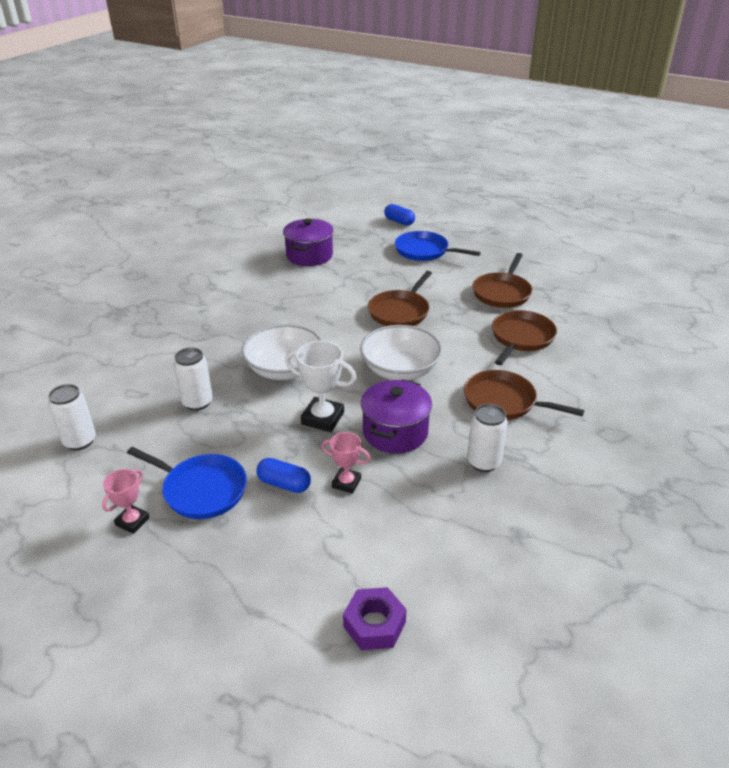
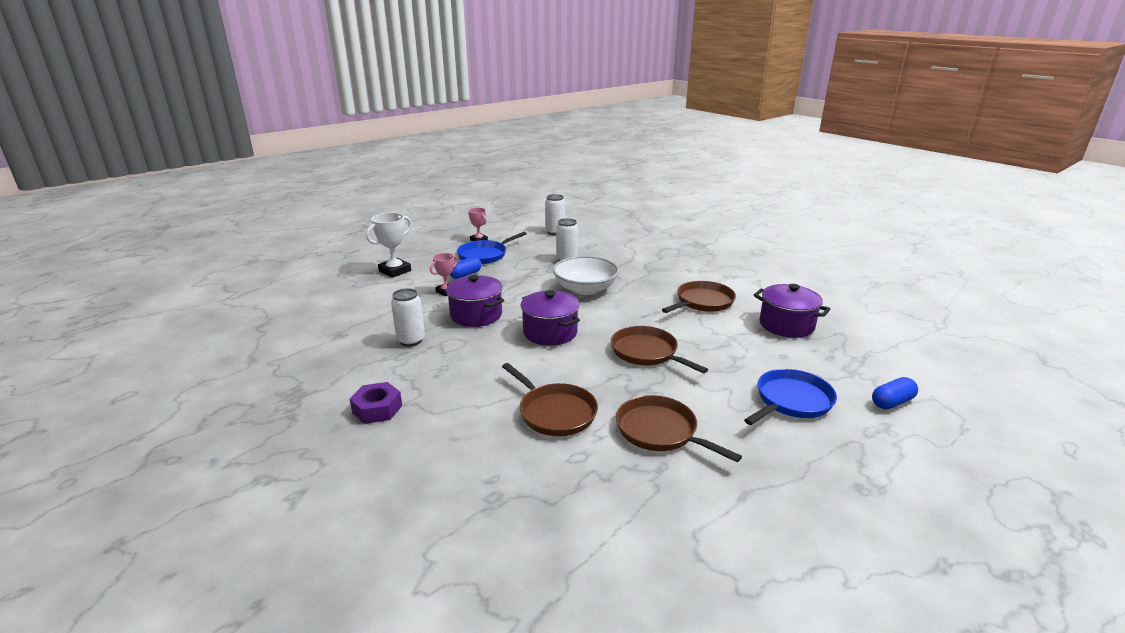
camera: 110 degrees right, 10 degrees down
white trophy [285,341,357,432] -> white trophy moved to [366,212,412,278]
purple nut [343,587,407,650] -> purple nut moved to [350,382,402,424]
white bowl [360,325,442,380] -> purple pot [520,290,580,346]
brown pan [464,370,584,420] -> brown pan moved to [662,281,736,313]

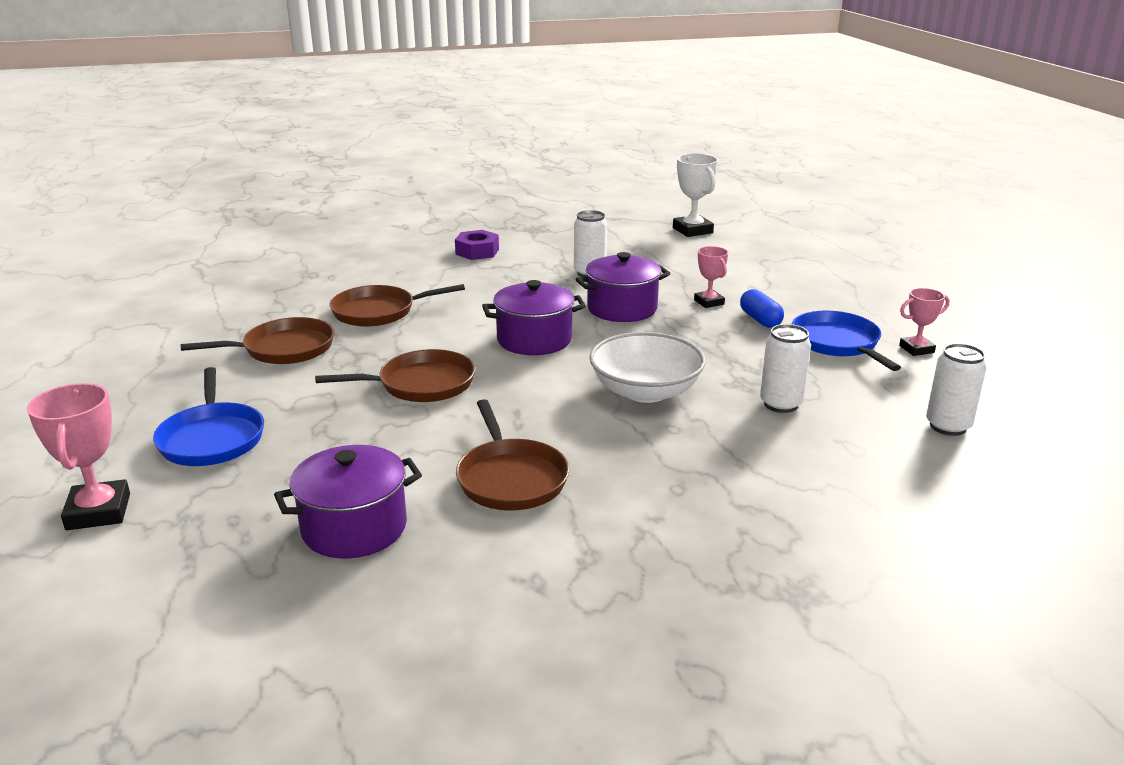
camera: 115 degrees right, 0 degrees up
white trophy [366,212,412,278] -> white trophy moved to [673,153,718,237]
blue capsule [872,377,918,409] -> pink trophy [27,383,130,530]

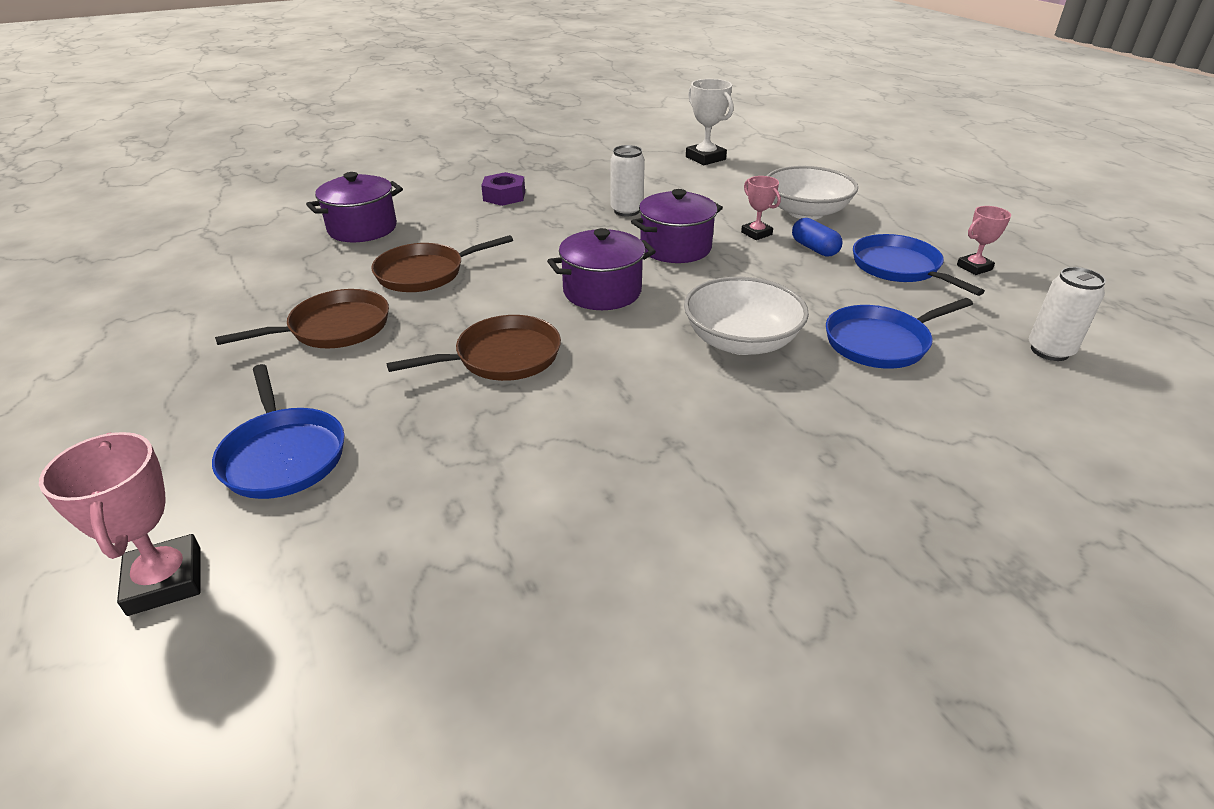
camera: 10 degrees left, 10 degrees up
purple pot [274,445,422,558] -> purple pot moved to [306,172,403,242]
brown pan [456,399,569,511] -> none
white can [760,324,811,413] -> blue pan [826,298,973,369]
none -> white bowl [766,166,858,220]

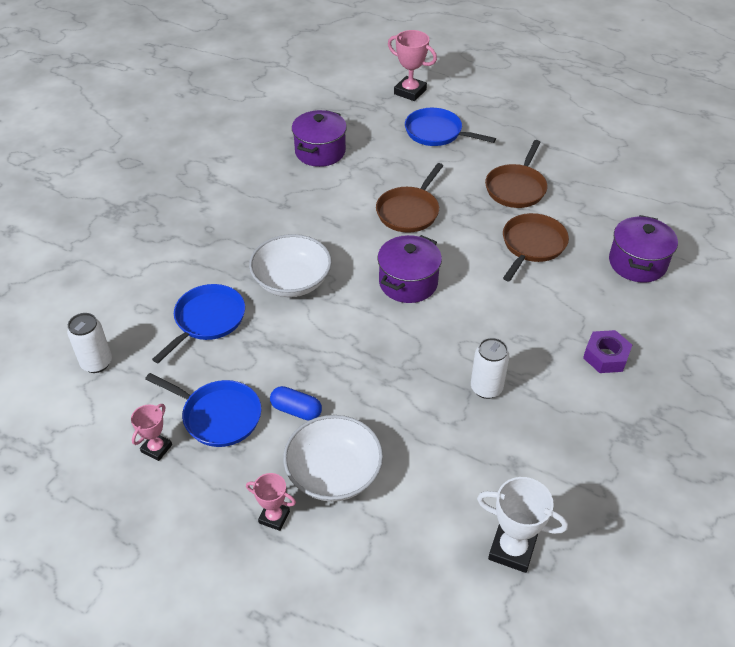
camera: 145 degrees right, 10 degrees up
purple pot [631,189,723,263] -> purple pot moved to [292,110,347,167]
pink trophy [741,176,781,240] -> pink trophy moved to [246,473,296,531]

